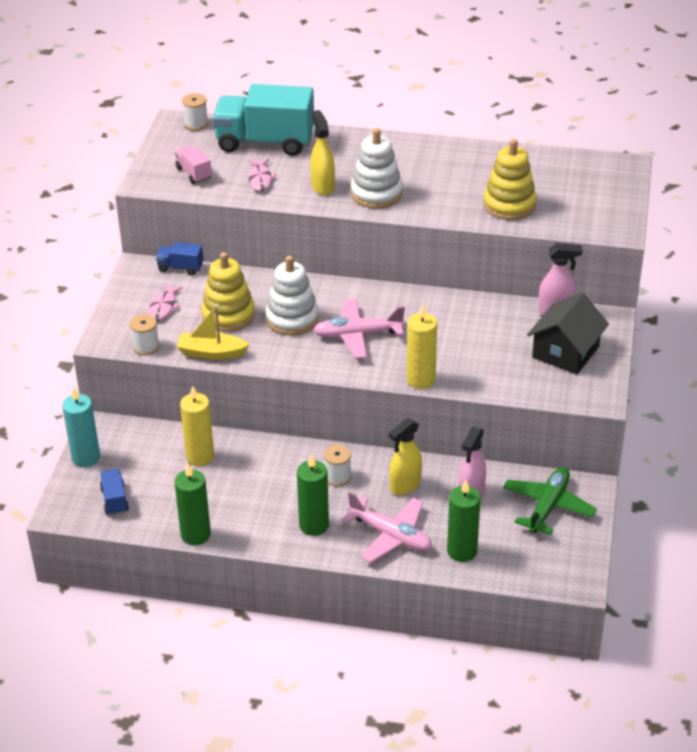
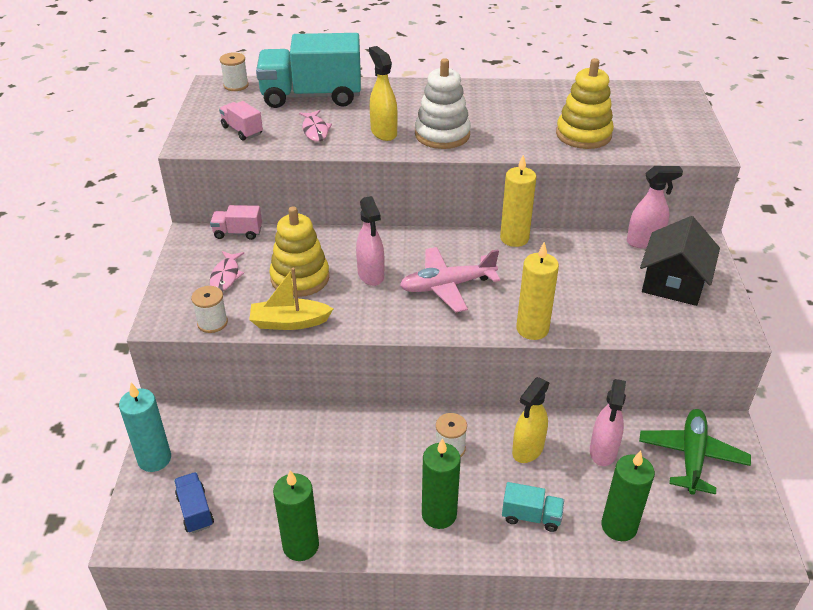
camera: 10 degrees left, 0 degrees up
blue truck [156,242,203,276] -> pink truck [210,205,262,240]
yellow candle [180,386,214,466] -> yellow candle moved to [500,155,536,247]
white stacking toy [265,256,319,335] -> pink spray bottle [356,196,385,286]
pink plane [341,492,432,563] -> turquoise truck [502,482,564,532]

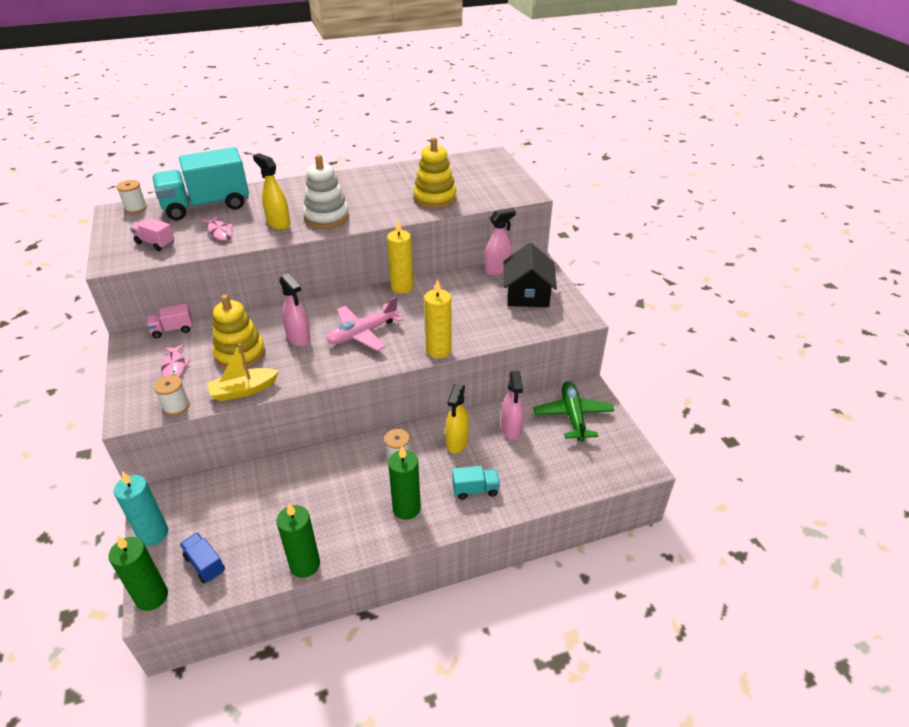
camera: 20 degrees left, 0 degrees up
green candle [601,451,655,541] -> green candle moved to [109,536,168,611]

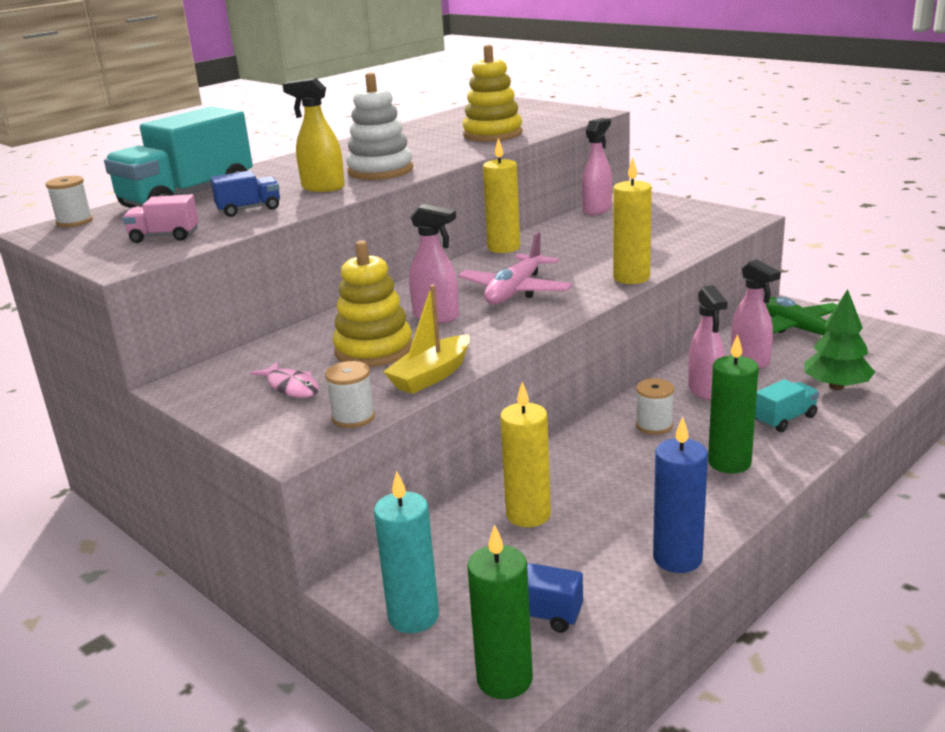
camera: 25 degrees left, 15 degrees down
pink truck [147,303,193,338] -> none
pink fish [201,215,233,240] -> blue truck [210,170,280,217]
green candle [277,503,320,578] -> blue candle [653,417,708,573]
yellow spray bottle [445,384,469,453] -> pink spray bottle [688,285,728,400]
black house [504,243,557,307] -> none
none -> yellow candle [500,382,551,527]
none -> green tree [804,289,875,390]

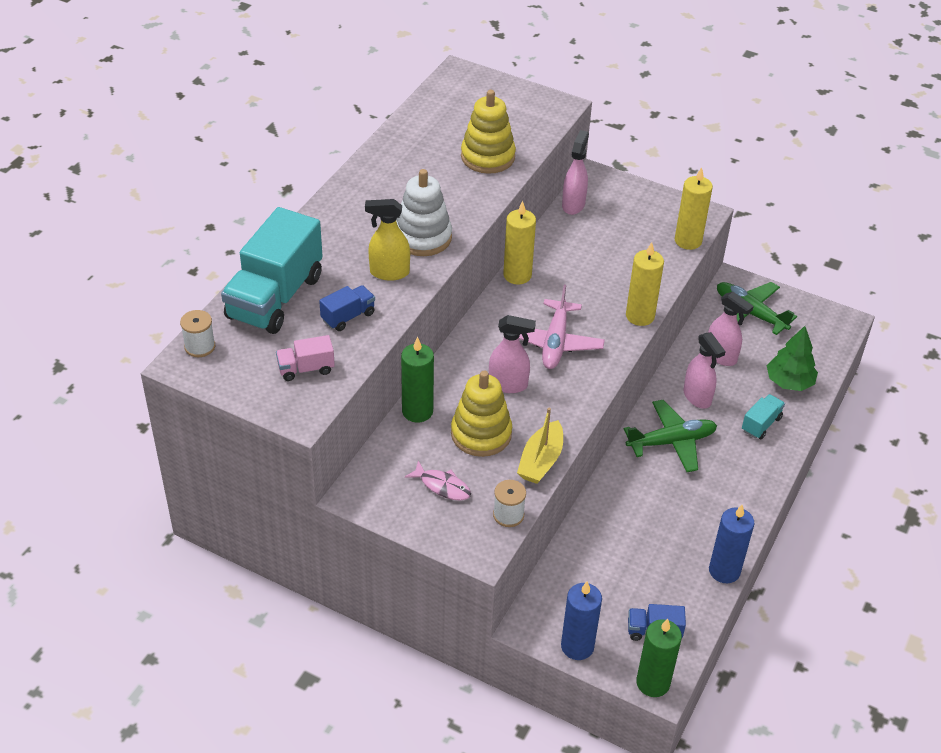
camera: 20 degrees left, 20 degrees up
turquoise candle [374,471,439,633] -> blue candle [561,582,602,660]
yellow candle [500,382,551,527] -> yellow candle moved to [675,167,713,250]
white spool [636,378,674,435] -> green plane [624,400,717,472]
green candle [708,334,759,473] -> green candle moved to [401,337,434,423]

